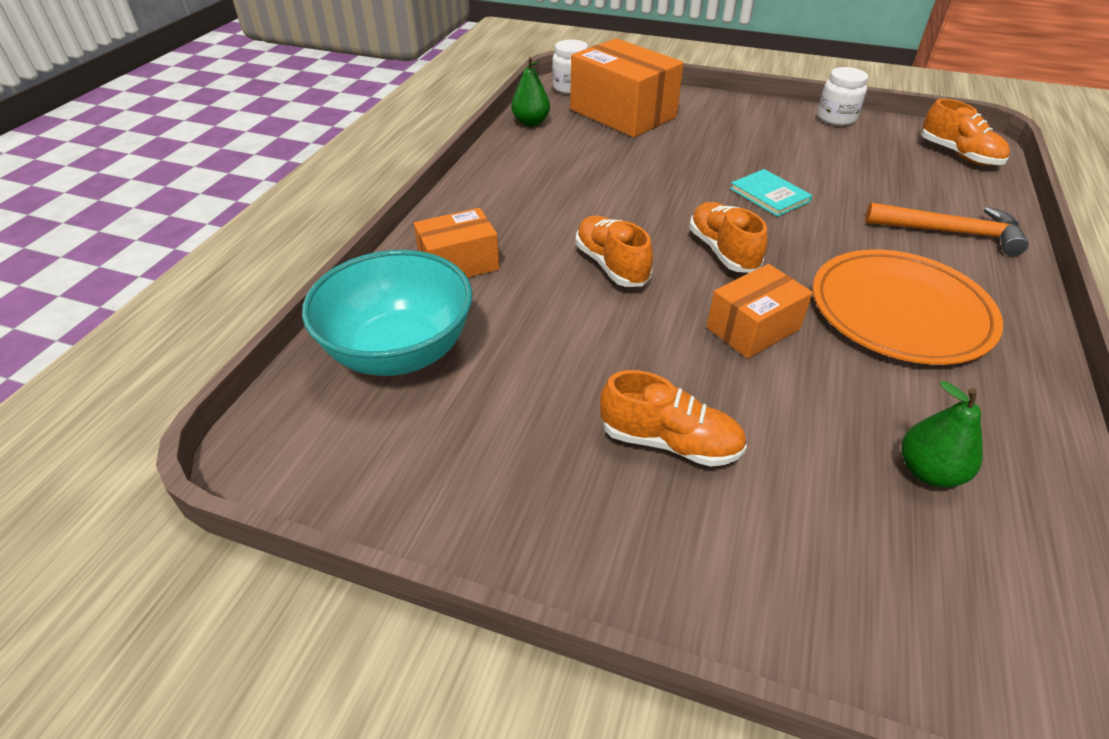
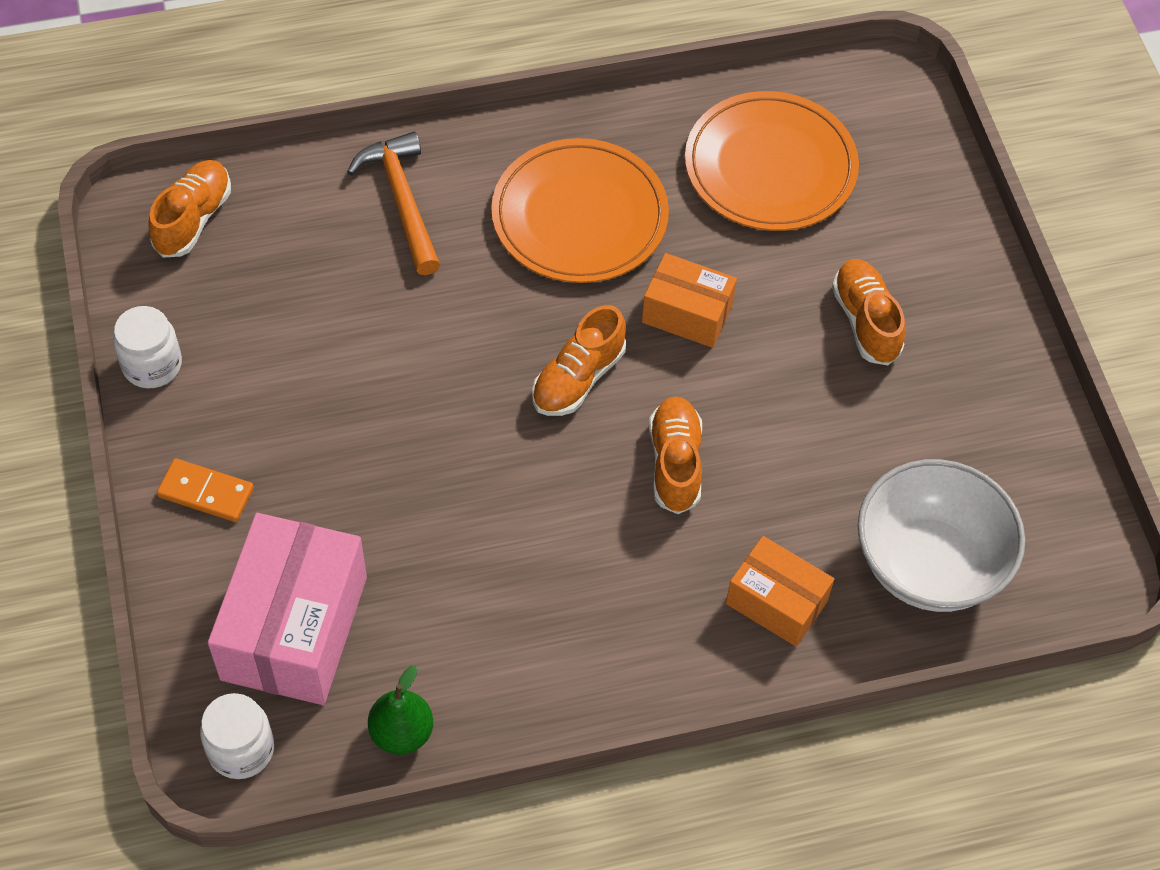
camera: 125 degrees left, 15 degrees up
turquoise bowl [302,250,472,376] -> white bowl [858,459,1025,612]
orange box [570,38,684,137] -> pink box [208,513,367,705]
orange shoe [575,216,653,287] -> orange shoe turned 150 degrees clockwise [649,396,702,514]
turquoise book [730,169,813,217] -> none
green pear [902,381,983,488] -> orange plate [685,91,859,231]
none -> orange domino [157,458,254,522]

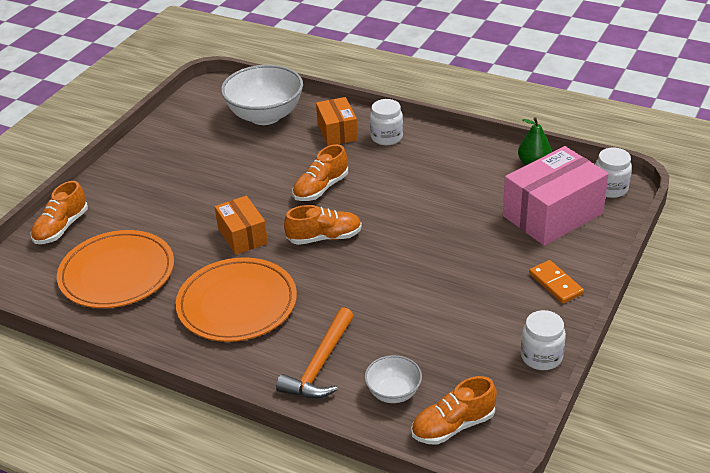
camera: 135 degrees left, 20 degrees down
orange shoe [832,259,905,365] -> orange shoe moved to [31,181,88,244]
none -> white bowl [364,355,422,403]
none -> white jar [370,99,403,145]

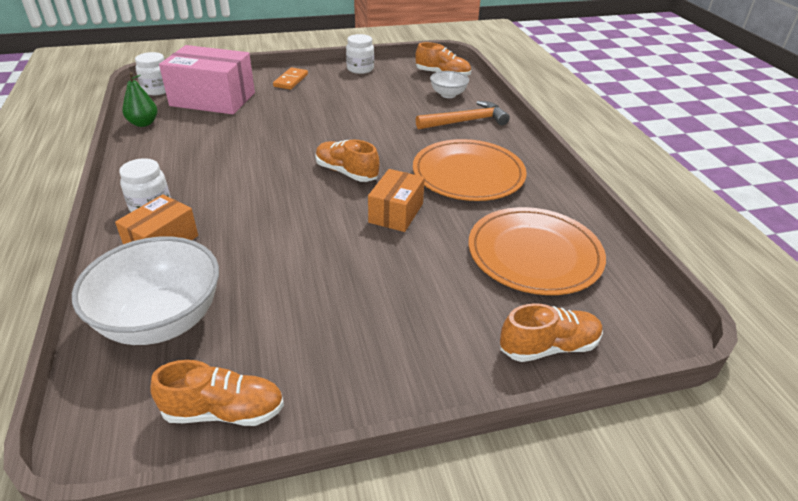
camera: 135 degrees left, 0 degrees up
orange shoe [293,144,348,201] -> orange shoe moved to [150,360,284,426]

